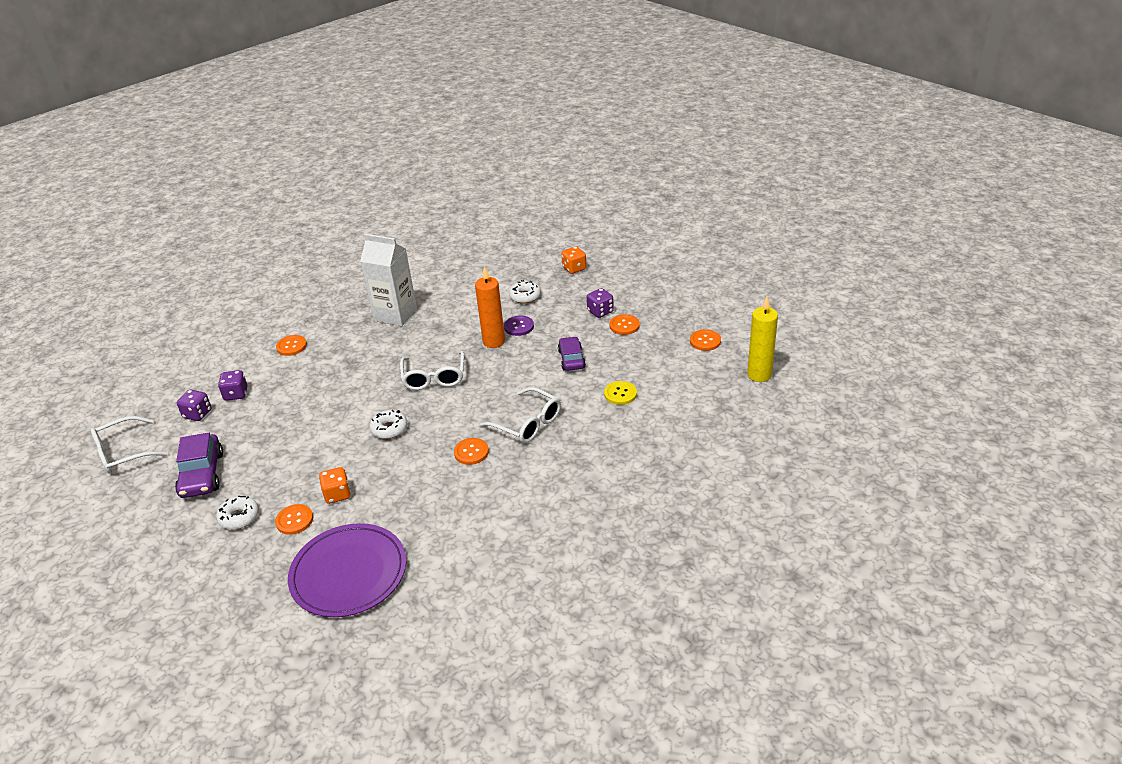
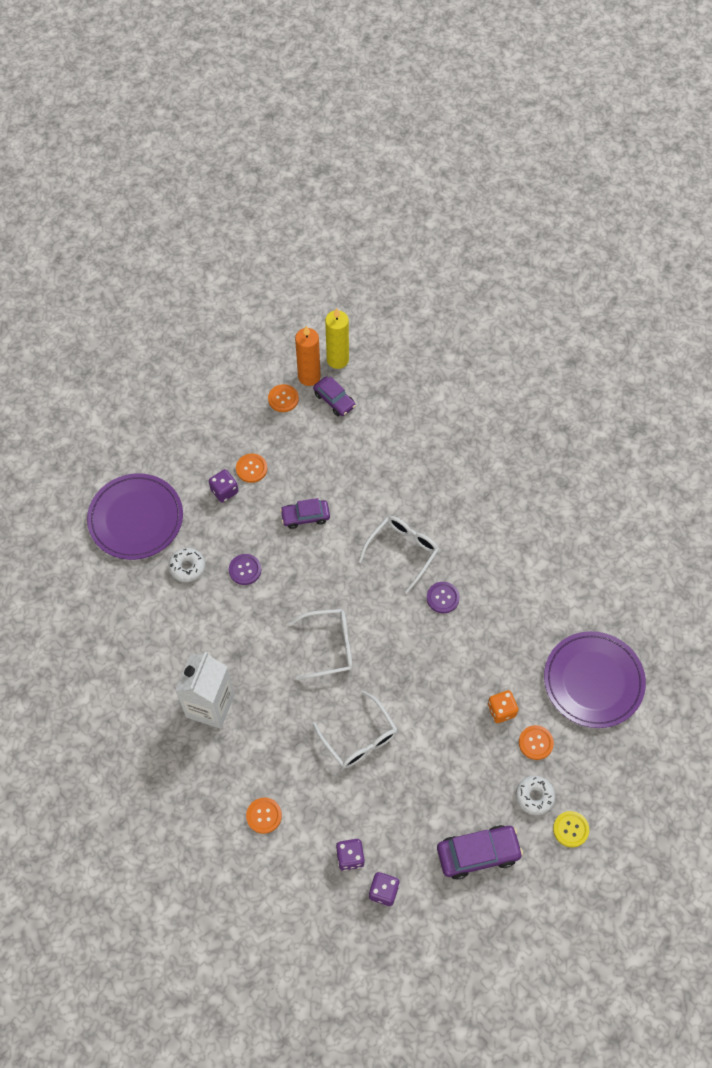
camera: 95 degrees left, 25 degrees up
white glasses [91,416,168,474] -> white glasses moved to [313,691,398,768]
white donut [370,410,407,439] -> none
orange button [454,438,489,465] -> purple button [427,582,460,613]
orange candle [475,266,505,348] -> orange candle moved to [295,326,321,386]
orange dice [561,246,586,274] -> purple plate [87,473,183,560]
yellow button [604,381,637,405] -> yellow button moved to [553,811,589,848]
none -> purple car [313,376,356,416]

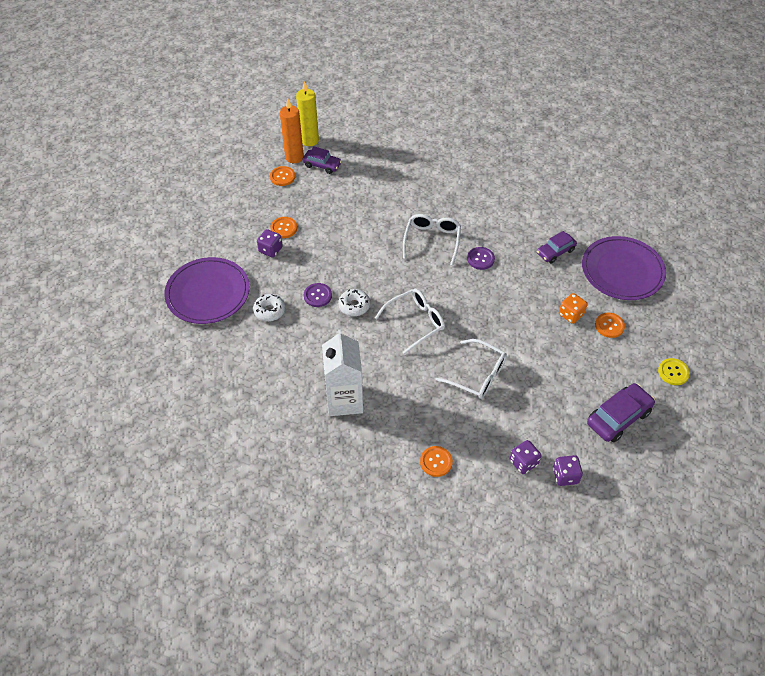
camera: 25 degrees left, 10 degrees down
purple car [280,498,330,529] -> purple car moved to [537,231,577,263]
white donut [516,776,555,815] -> white donut moved to [338,289,370,316]

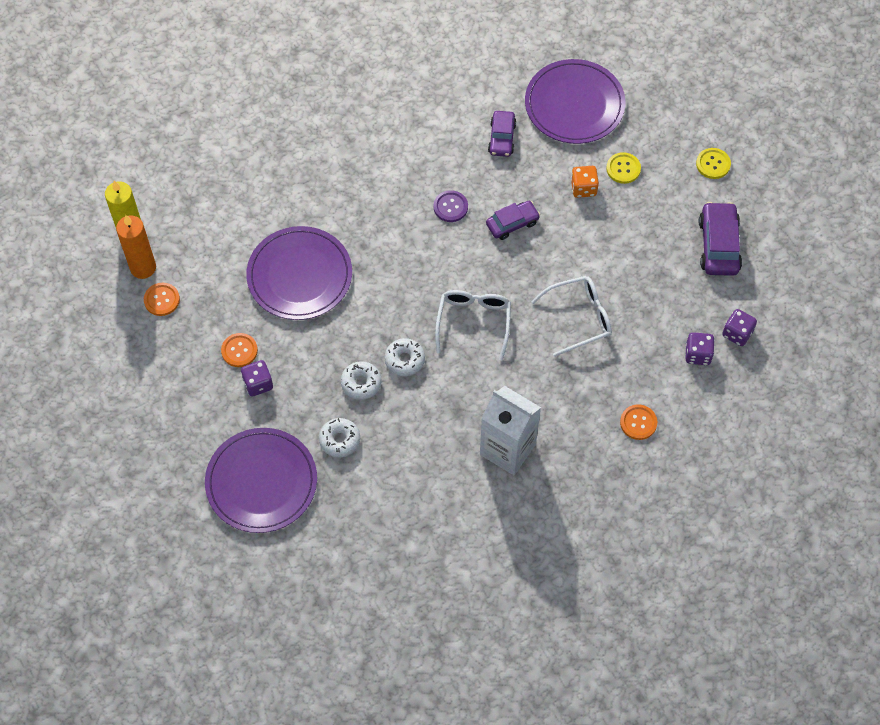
camera: 50 degrees left, 10 degrees up
purple car [302,146,342,174] -> purple car moved to [486,201,540,240]
purple button [304,283,332,307] -> white donut [341,361,382,400]
white glasses [403,214,461,266] -> none
orange button [595,313,625,338] -> yellow button [606,152,641,184]
none -> purple plate [246,226,352,320]

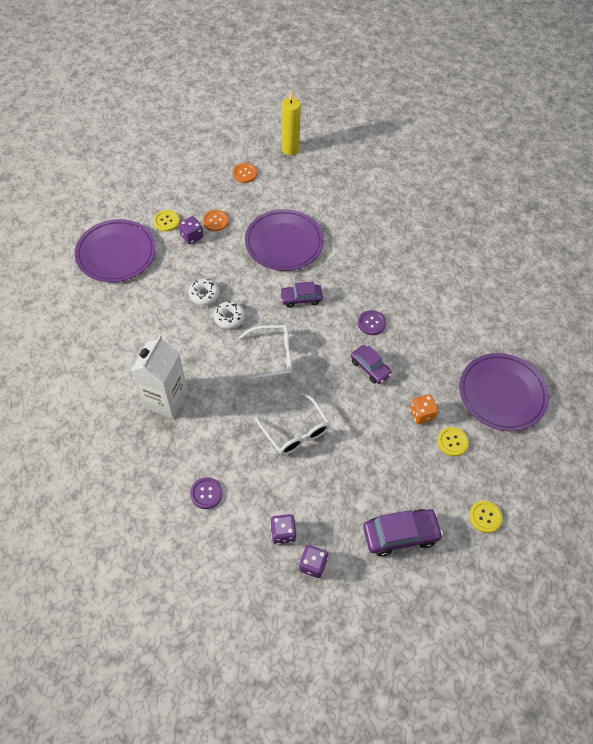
camera: 75 degrees right, 5 degrees down
orange candle [116,215,156,279] -> none
white donut [319,418,360,458] -> none
purple car [488,111,516,157] -> purple car moved to [280,281,323,308]
orange button [620,404,657,440] -> purple button [190,477,223,509]
none -> yellow button [153,210,180,232]

